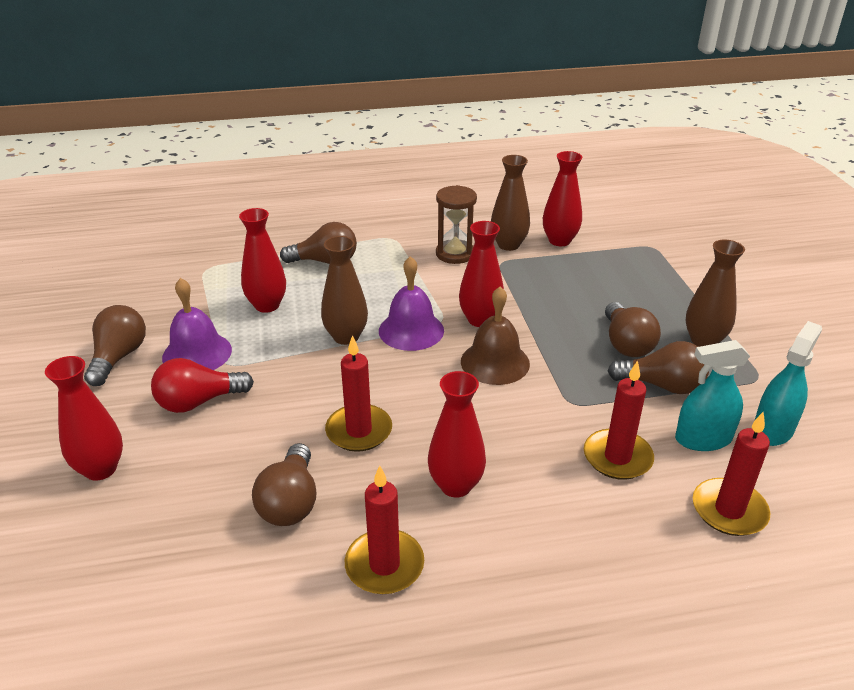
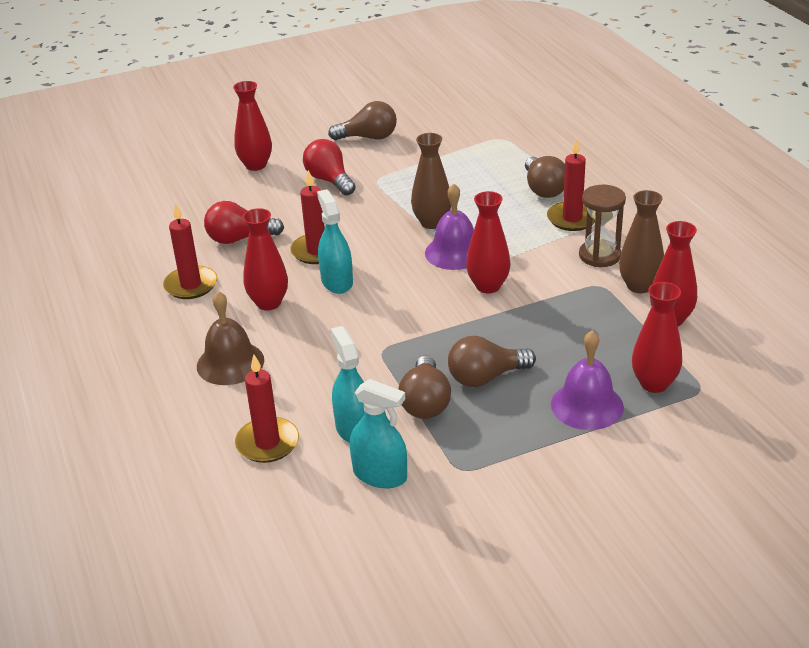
camera: 80 degrees right, 0 degrees up
purple bell [162,278,232,370] -> purple bell moved to [551,330,624,430]
red vase [239,208,286,313] -> red vase moved to [632,282,682,393]
brown light bulb [252,443,316,526] -> red light bulb [204,201,284,244]
brown bell [461,286,530,385] -> brown bell moved to [197,291,264,385]
red candle [584,360,654,480] -> red candle moved to [547,138,595,231]
brown vase [686,240,745,347] -> none
none -> turquoise spray bottle [317,189,353,294]

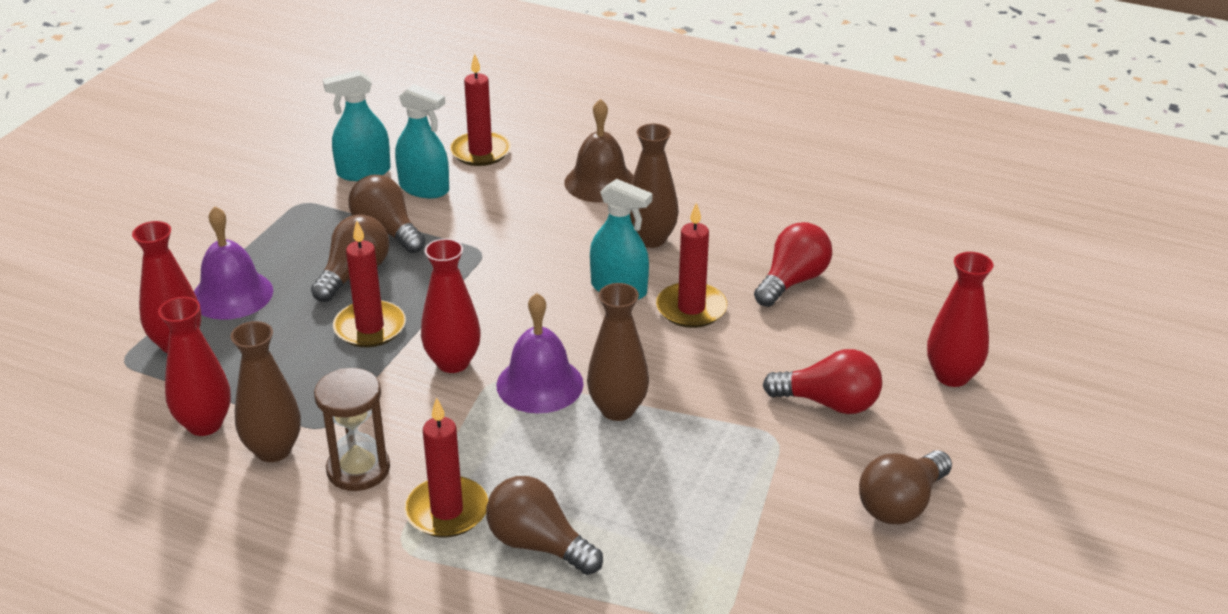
camera: 135 degrees right, 0 degrees up
red candle [163,203,217,299] -> red candle moved to [333,221,406,347]
red vase [242,208,288,310] -> brown vase [630,124,679,248]

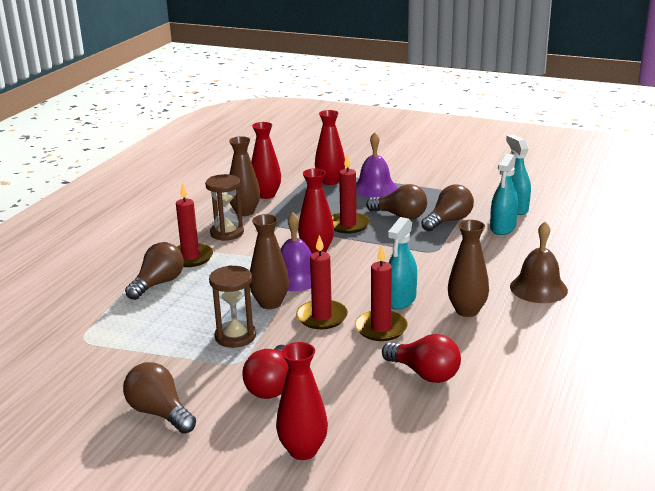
camera: 90 degrees right, 10 degrees down
red candle [450,54,511,166] -> red candle moved to [296,235,348,329]
none -> brown hourglass [209,265,256,348]

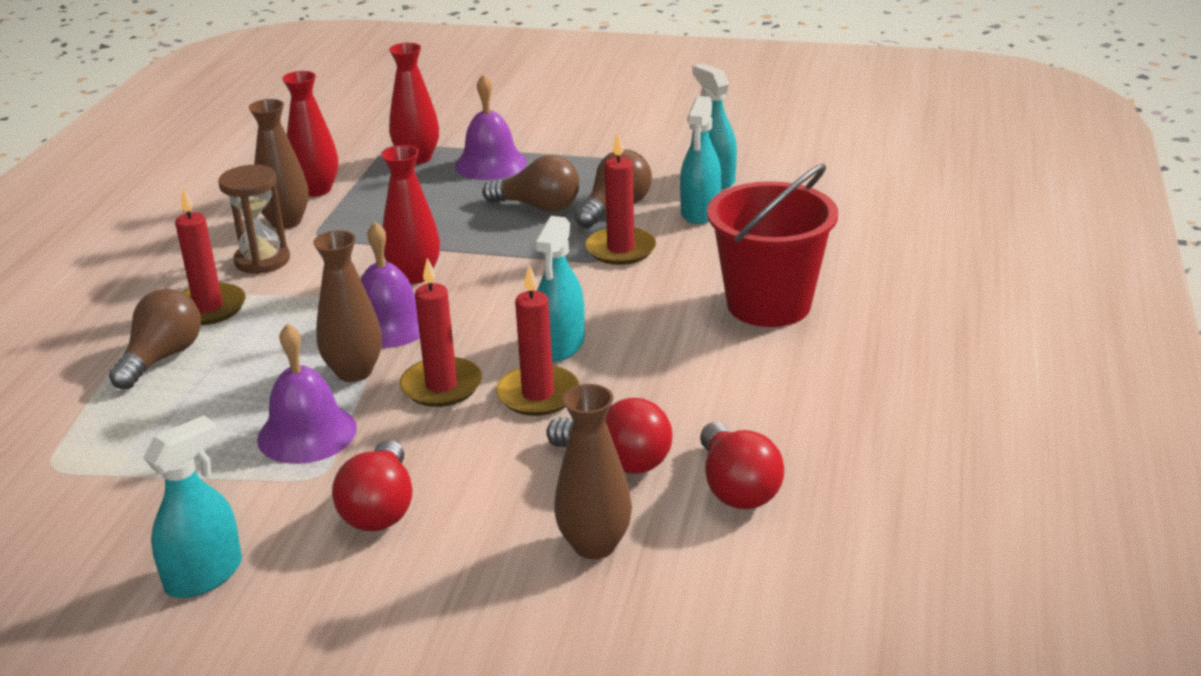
camera: 10 degrees left, 5 degrees up
brown light bulb [123,362,196,434] -> turquoise spray bottle [143,415,242,598]
brown hourglass [209,265,256,348] -> purple bell [257,323,357,464]
red vase [276,342,328,460] -> none
red candle [332,154,370,233] -> red candle moved to [585,133,656,265]
brown vase [448,220,489,317] -> brown vase moved to [554,384,632,559]
brown bell [510,222,568,303] -> red bucket [707,163,838,327]
none -> red light bulb [700,422,784,509]

